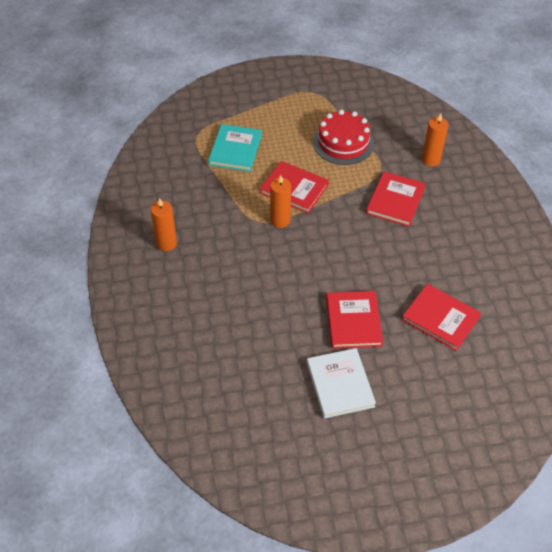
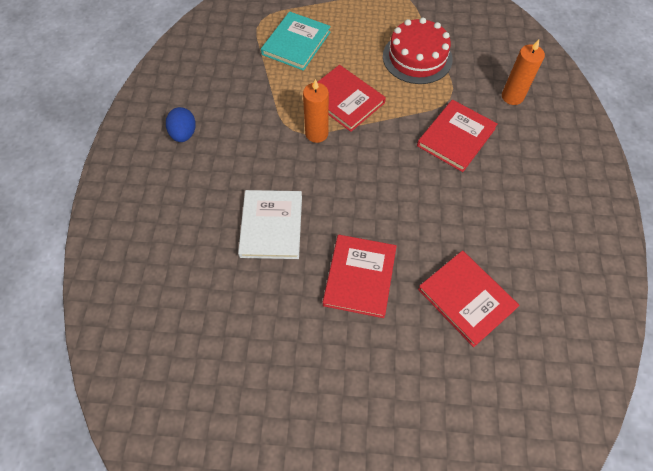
camera: 15 degrees right, 10 degrees up
orange candle [151,198,177,251] -> blue egg [166,107,196,142]
white book [307,348,376,418] -> white book moved to [238,190,302,259]

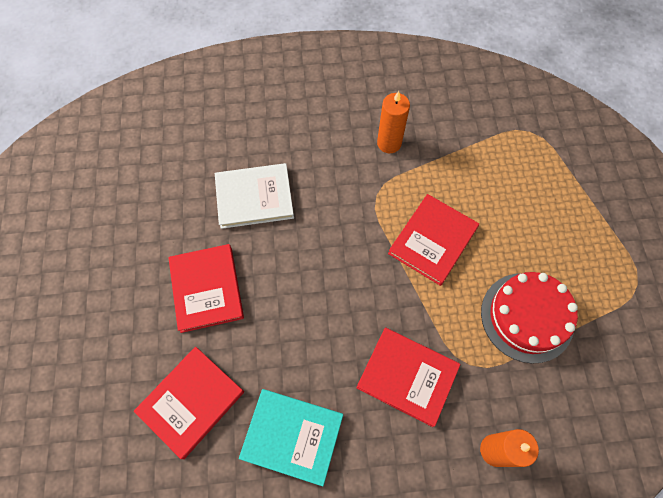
camera: 80 degrees right, 5 degrees up
blue egg [166,107,196,142] -> none
turquoise book [261,11,331,71] -> turquoise book moved to [239,389,343,486]
orange candle [303,79,329,143] -> orange candle moved to [377,91,410,153]
red book [323,235,397,318] -> red book turned 75 degrees clockwise [168,244,244,333]

